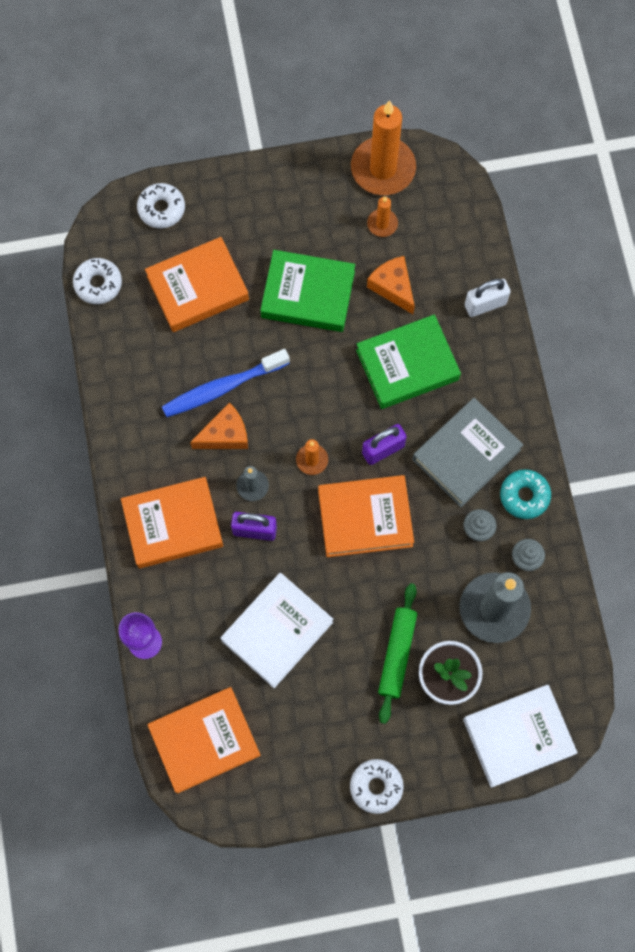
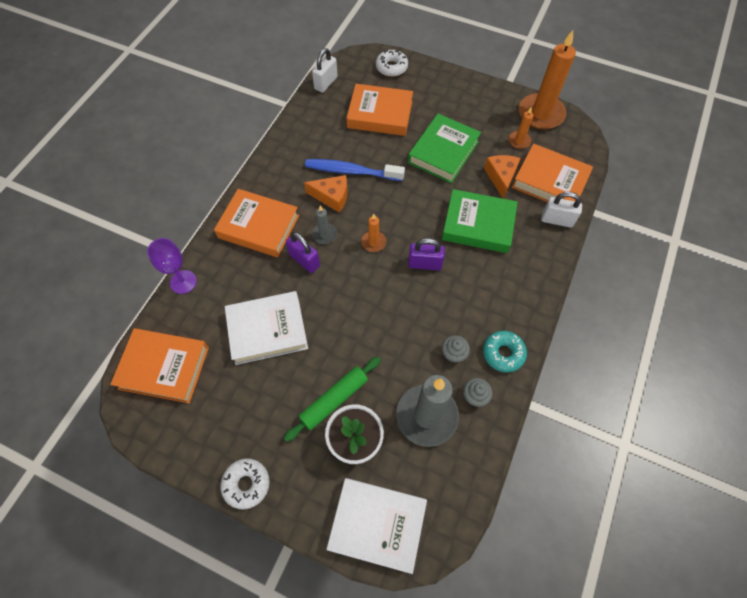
camera: 35 degrees right, 10 degrees down
white donut [73,258,122,304] -> white padlock [312,48,338,93]
green book [260,250,355,332] -> green book turned 75 degrees clockwise [408,114,481,183]
orange book [318,475,414,557] -> orange book moved to [512,144,593,202]
grey book [413,398,523,507] -> none

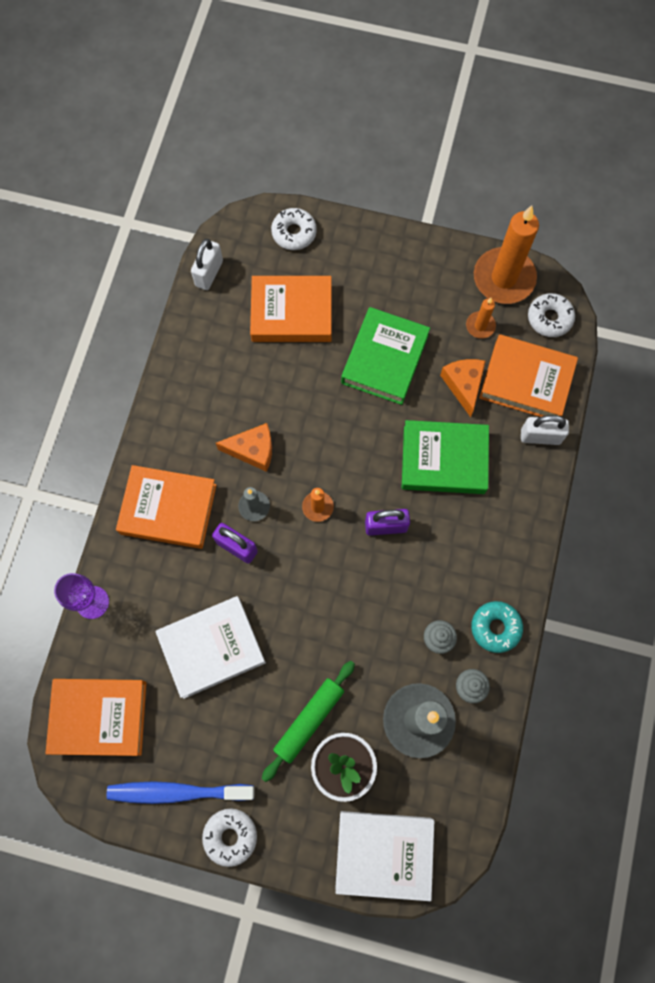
camera: 10 degrees left, 10 degrees up
blue toothbrush [305,159,405,181] -> blue toothbrush moved to [107,781,255,804]
none -> white donut [528,293,575,337]

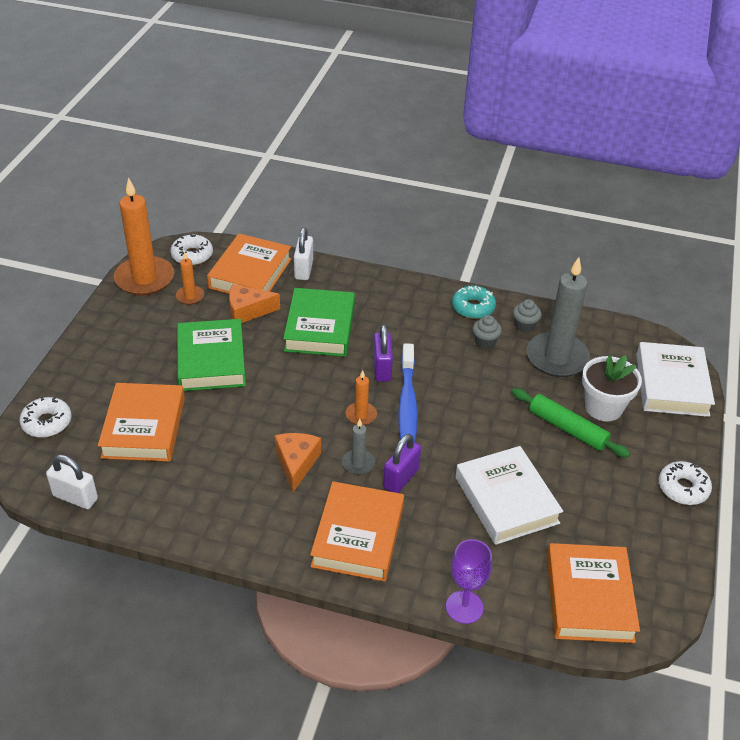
camera: 90 degrees left, 30 degrees down
blue toothbrush [107,781,255,804] -> blue toothbrush moved to [398,343,418,442]
green book [341,307,430,405] -> green book turned 60 degrees clockwise [177,319,246,391]

